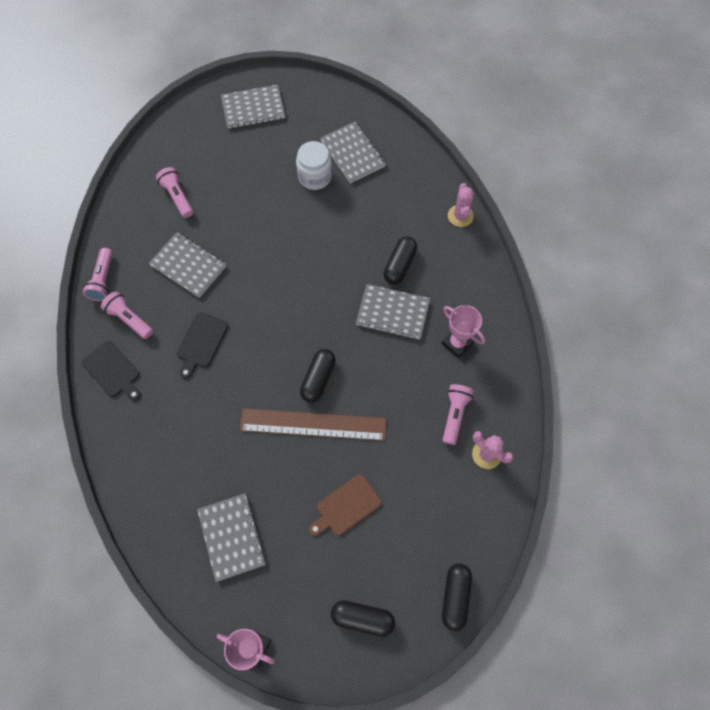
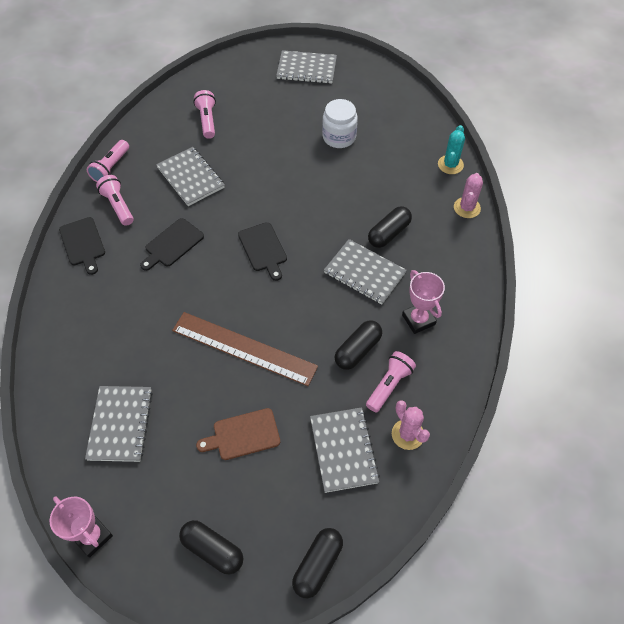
camera: 20 degrees right, 10 degrees down
black capsule [300,349,336,403] -> black capsule moved to [334,320,382,370]
grey notebook [320,121,386,183] -> grey notebook moved to [310,407,380,493]
none -> black cutting board [238,222,287,281]
none -> turquoise cactus [438,125,465,174]

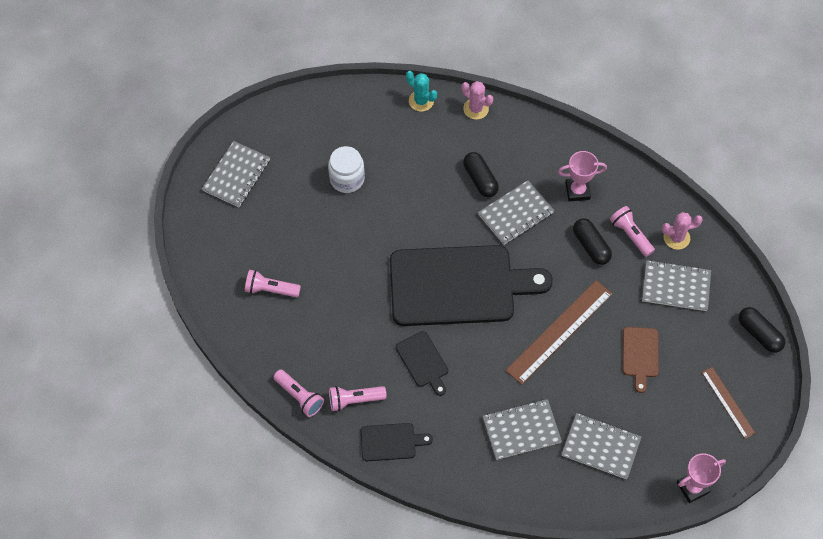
camera: 70 degrees left, 5 degrees up
grey notebook [156,147,225,206] -> grey notebook moved to [483,399,562,460]
black capsule [179,520,243,575] -> brown ruler [702,367,755,439]
black cutting board [238,222,287,281] -> black cutting board [390,245,553,326], size x2.38

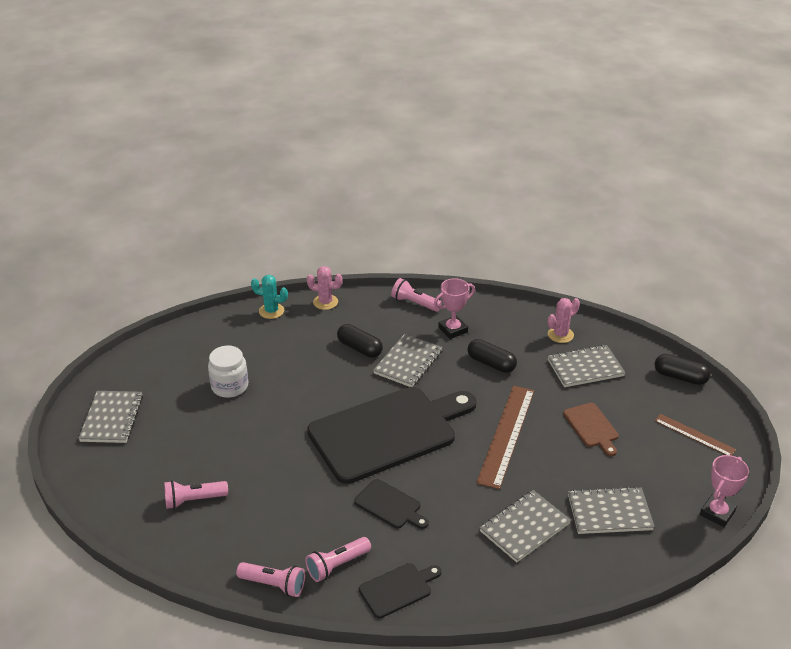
camera: 25 degrees left, 25 degrees down
pink flashlight [610,206,655,257] -> pink flashlight moved to [391,278,442,312]

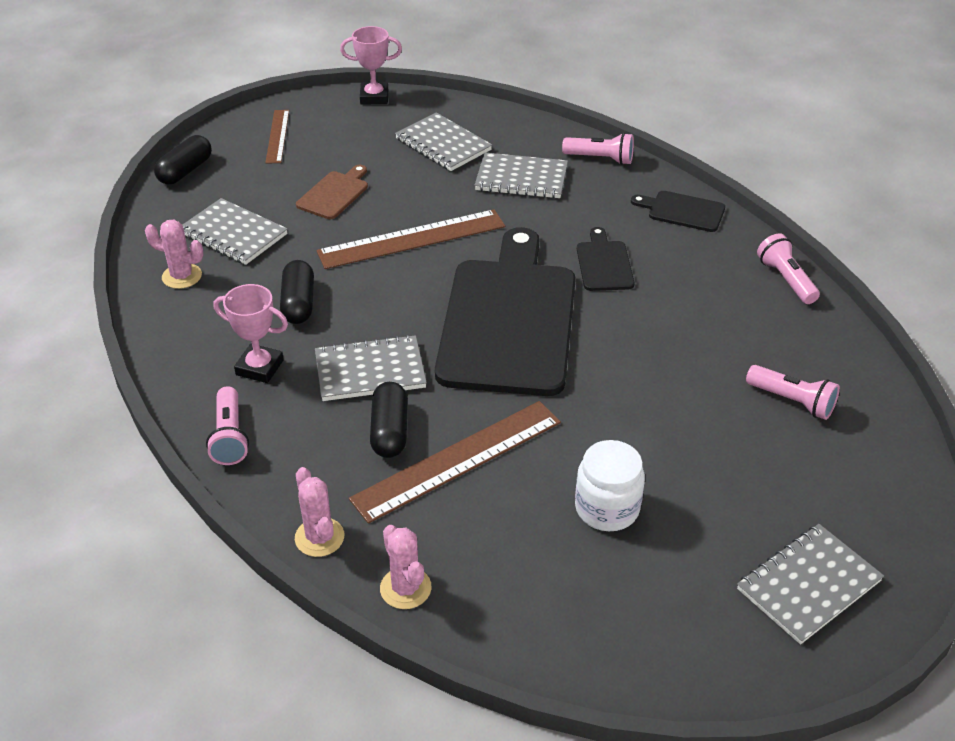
camera: 130 degrees left, 5 degrees up
turquoise cactus [251,275,288,319] -> pink cactus [380,525,432,609]
pink flashlight [305,537,371,582] -> pink flashlight moved to [562,133,634,165]
black cutting board [307,387,476,484] -> black cutting board turned 75 degrees clockwise [435,227,576,396]
black capsule [654,354,710,385] -> black capsule turned 45 degrees clockwise [154,135,212,185]
none -> brown ruler [349,401,561,523]

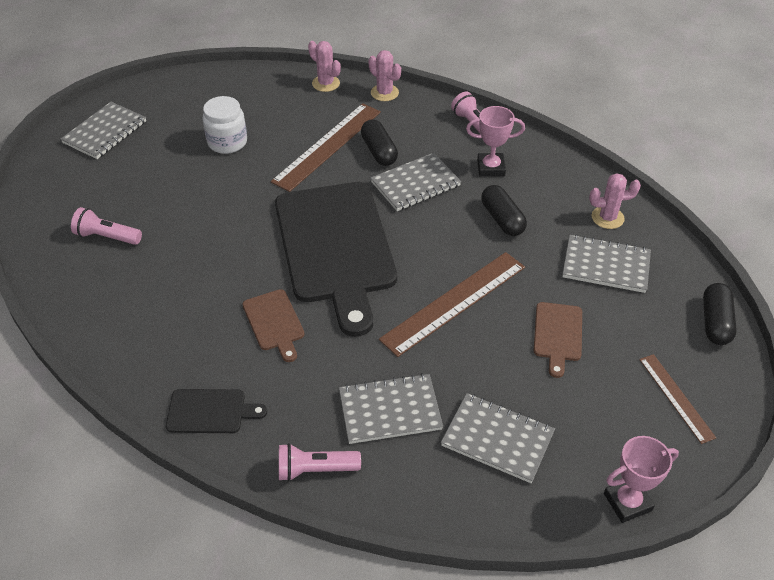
camera: 160 degrees right, 5 degrees up
black cutting board [577,227,634,291] -> brown cutting board [243,289,305,362]
pink flashlight [757,233,820,304] -> none

